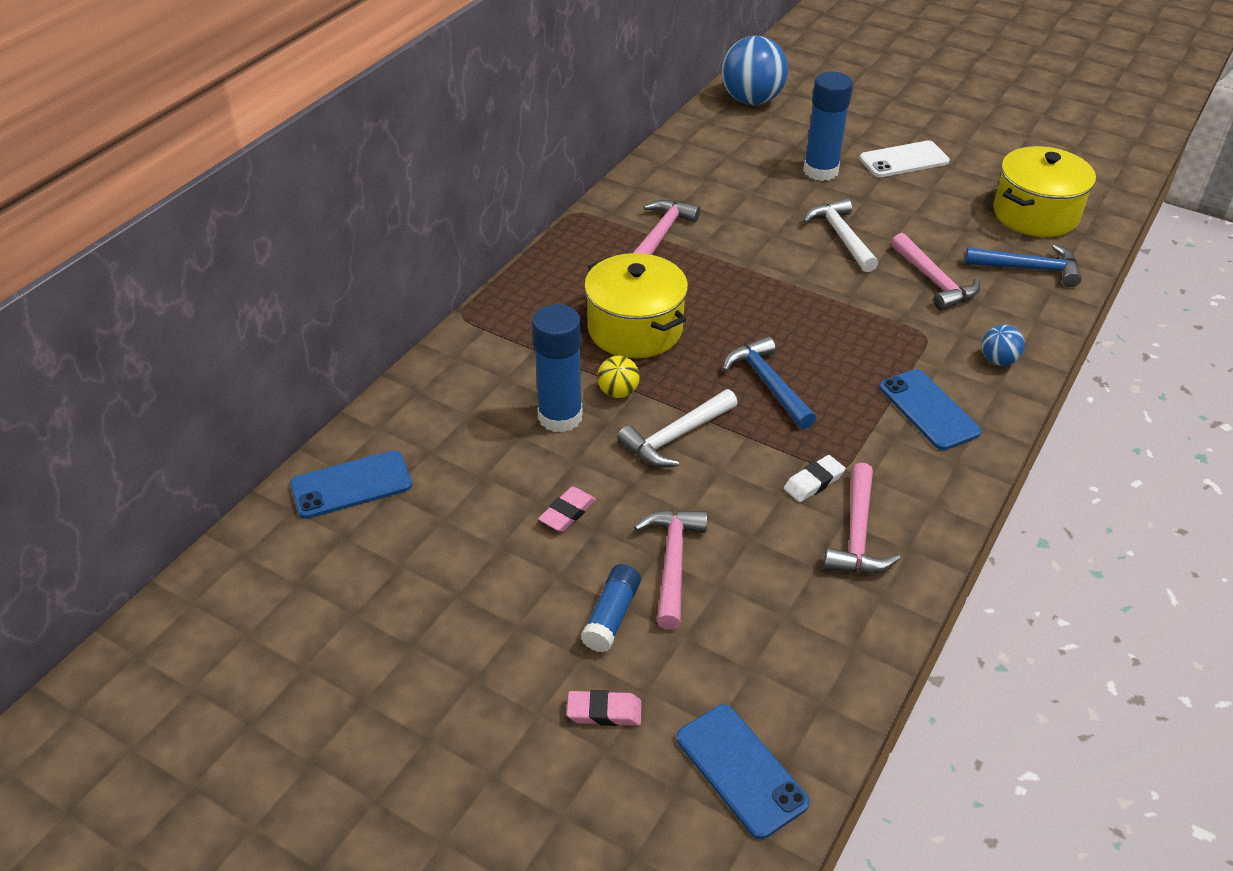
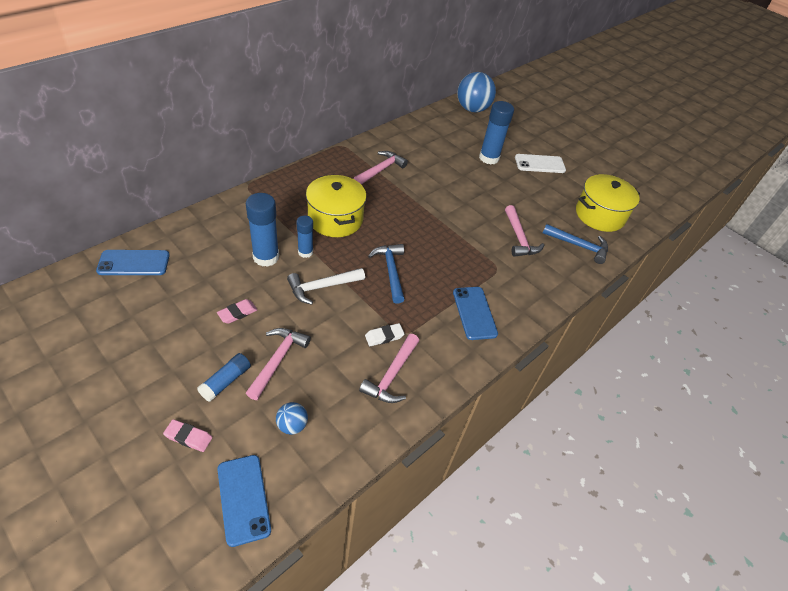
camera: 10 degrees right, 5 degrees up
yellow ball [597,356,640,398] -> blue glue stick [297,216,313,258]
white hammer [803,198,878,272] -> none
blue ball [982,325,1025,366] -> blue ball moved to [276,402,308,435]

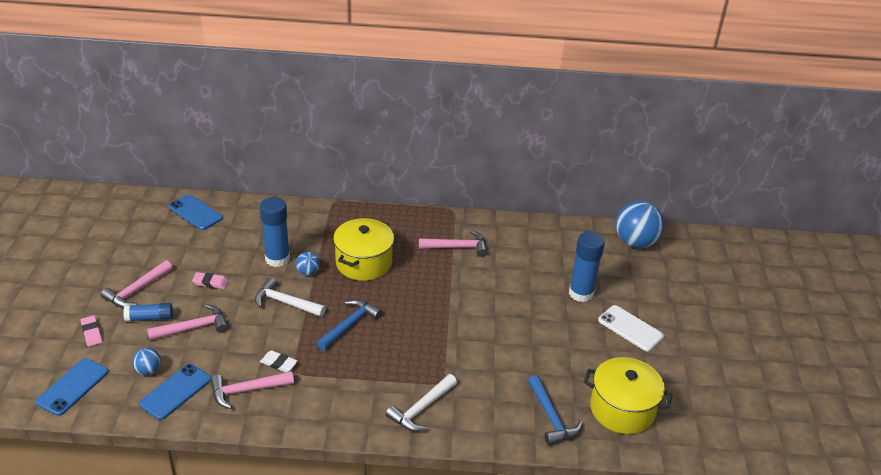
camera: 50 degrees right, 10 degrees down
blue glue stick [297,216,313,258] -> blue ball [296,252,320,276]
blue phone [453,287,498,340] -> blue phone moved to [139,364,211,420]
pink hammer [505,205,544,257] -> pink hammer moved to [101,260,172,308]
none -> white hammer [385,374,457,432]

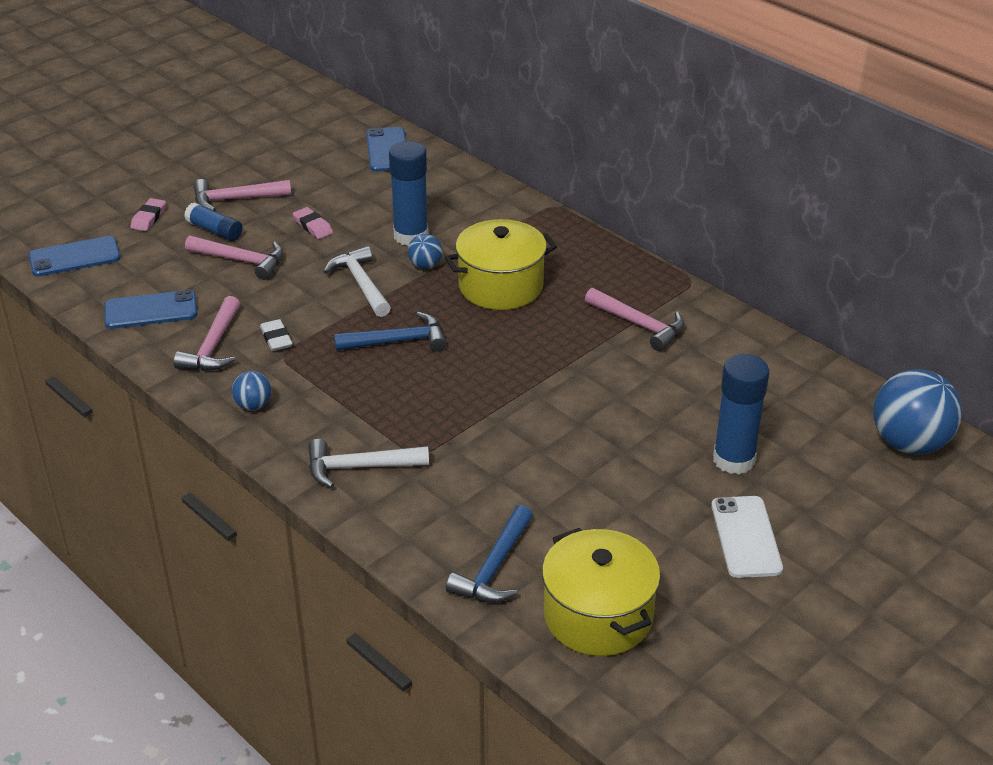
camera: 45 degrees right, 0 degrees up
blue ball [132,348,161,375] -> blue ball moved to [232,371,271,410]
pink hammer [210,371,294,409] -> pink hammer turned 105 degrees counterclockwise [174,296,240,371]

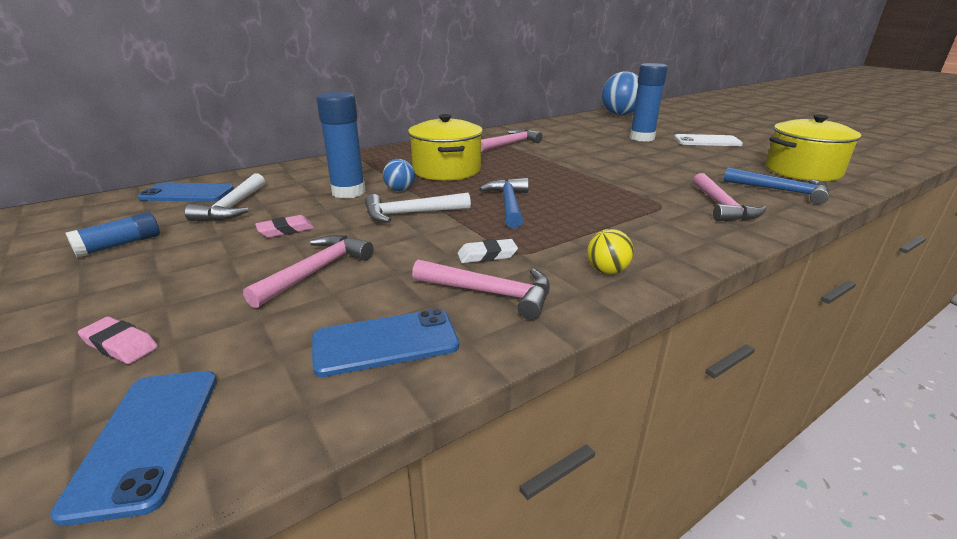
camera: 80 degrees left, 10 degrees down
blue phone [104,290,197,329] -> blue phone turned 75 degrees clockwise [312,309,459,377]
blue glue stick [184,203,242,241] -> blue glue stick moved to [65,212,160,258]
pink hammer [194,179,291,211] -> pink hammer moved to [693,173,767,221]
blue ball [232,371,271,410] -> yellow ball [587,229,634,274]
white hammer [308,439,429,488] -> white hammer moved to [184,174,265,221]

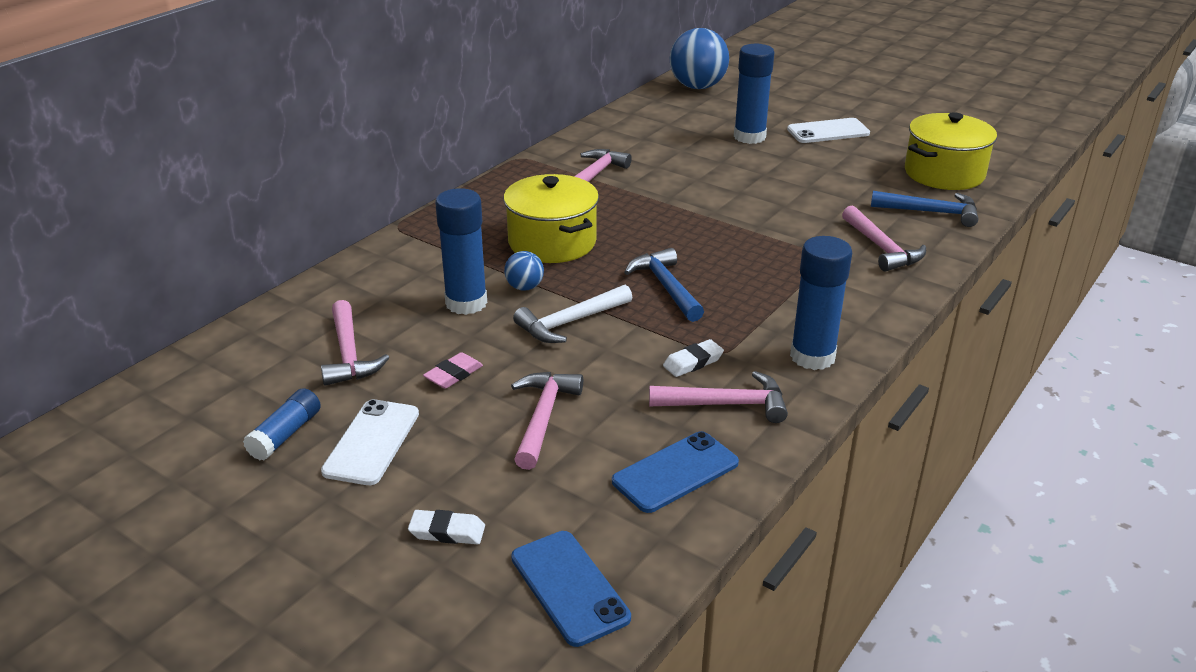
camera: 20 degrees left, 5 degrees up
pink eraser [78,316,158,364] -> white eraser [408,510,485,544]
blue phone [138,182,234,202] -> none
white hammer [184,174,265,221] -> pink hammer [321,300,390,386]
yellow ball [587,229,634,274] -> blue glue stick [790,236,852,370]
none -> white phone [321,399,419,485]

